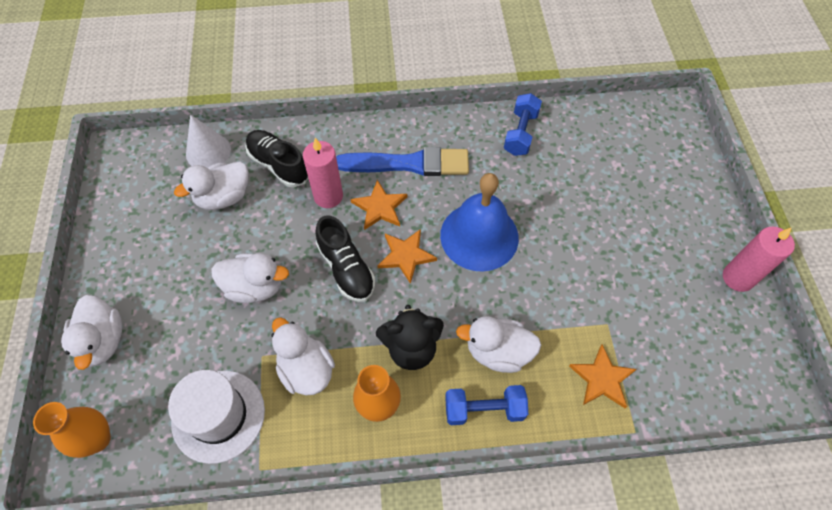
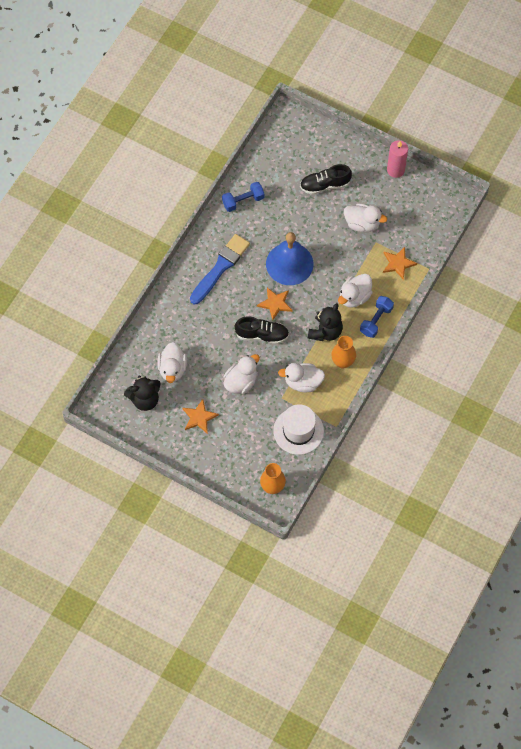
camera: 55 degrees left, 5 degrees up
white duck [61,295,122,370] -> white duck moved to [344,203,387,232]
white cone [186,115,231,168] -> none
black shoe [245,130,308,187] -> black shoe moved to [300,164,352,195]
pink candle [303,138,343,208] -> none
orange star [351,180,407,230] -> orange star moved to [182,399,219,434]
blue dumbbell [504,93,542,156] -> blue dumbbell turned 75 degrees counterclockwise [222,182,264,212]
none -> black teddy bear [124,375,161,411]

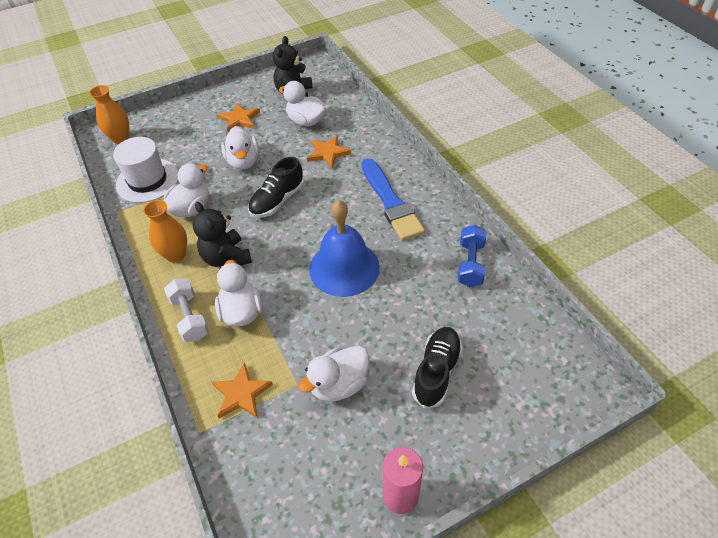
camera: 125 degrees right, 15 degrees down
orange star [257,288,292,320] -> orange star moved to [307,135,351,168]
blue dumbbell [360,296,394,338] -> white dumbbell [164,279,209,342]

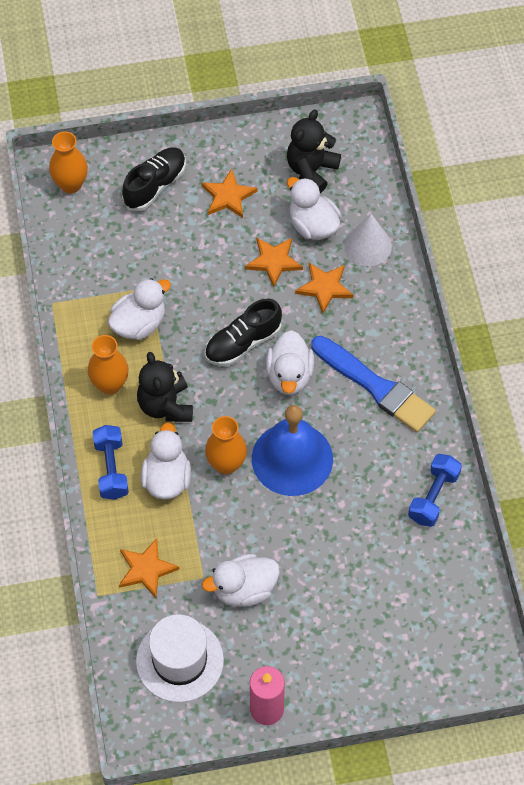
camera: 15 degrees right, 10 degrees up
white hat [113,137,178,203] -> white hat moved to [136,614,224,702]
white dumbbell [164,279,209,342] -> blue dumbbell [92,425,129,500]
white duck [221,126,259,170] -> white duck moved to [266,330,314,395]
blue brush [361,158,425,241] -> blue brush turned 45 degrees counterclockwise [311,336,436,433]
black shoe [412,327,463,408] -> black shoe moved to [122,147,186,211]
none -> orange vase [205,416,247,474]
none -> orange star [245,238,303,287]
none -> white cone [344,214,392,266]

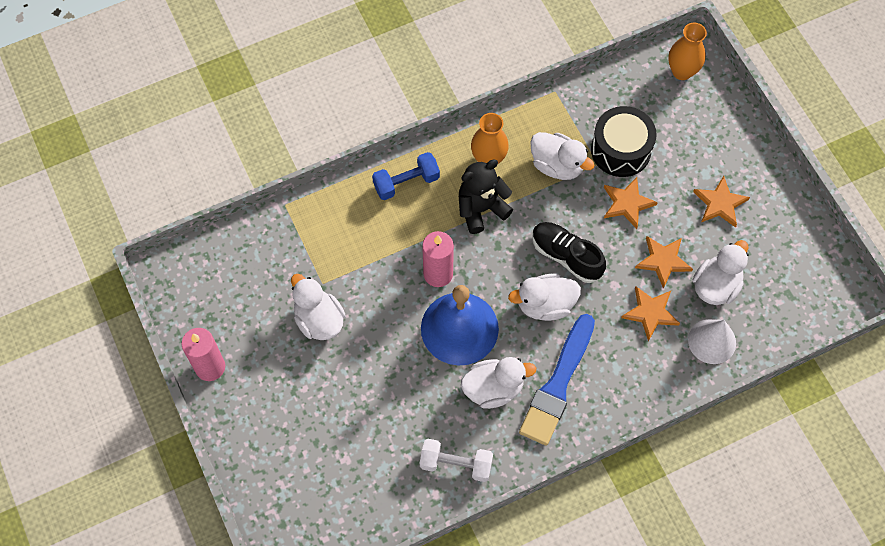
camera: 75 degrees right, 5 degrees up
orange star [119,538,179,598] -> orange star moved to [604,177,658,229]
black shoe [122,147,186,211] -> none
white hat [136,614,224,702] -> none
white duck [141,423,191,500] -> white duck moved to [461,357,536,409]
orange vase [205,416,247,474] -> pink candle [422,231,454,287]
black teddy bear [287,109,341,193] -> none
blue dumbbell [408,454,462,527] -> white dumbbell [420,439,493,482]
none -> black drum [591,106,657,177]

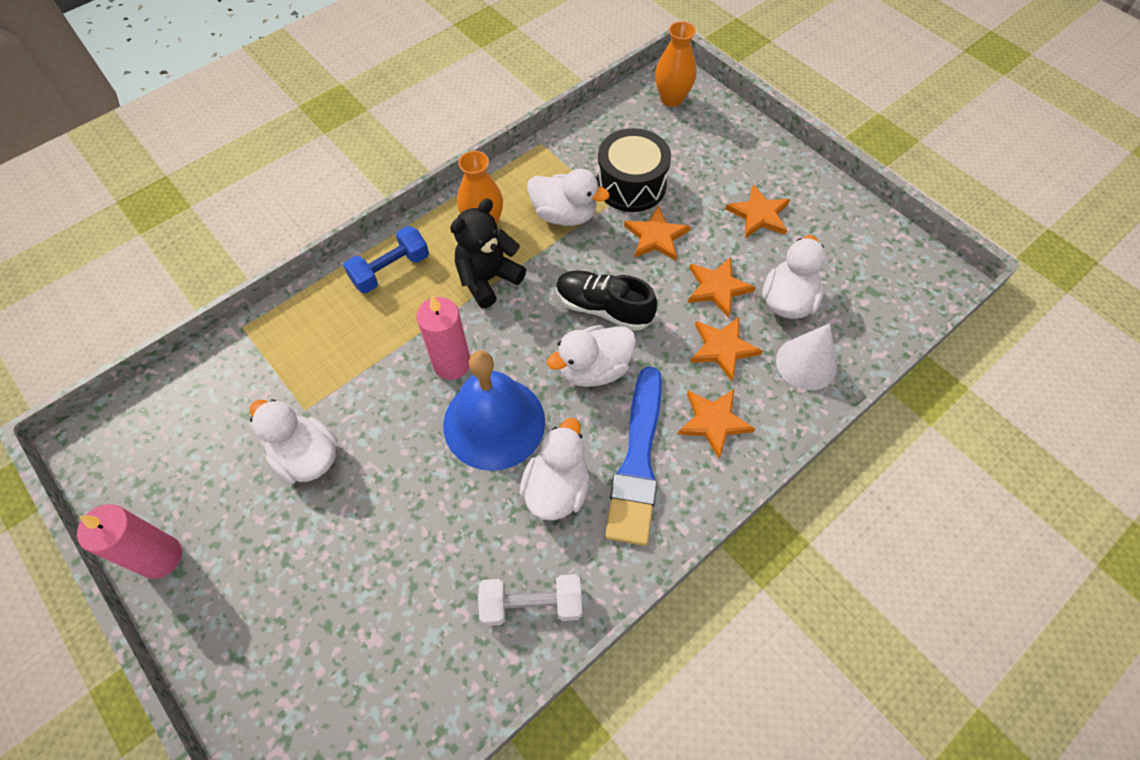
camera: 15 degrees left, 5 degrees down
white duck [461,357,536,409] -> white duck turned 45 degrees counterclockwise [520,418,590,521]
none -> orange star [677,389,755,459]

